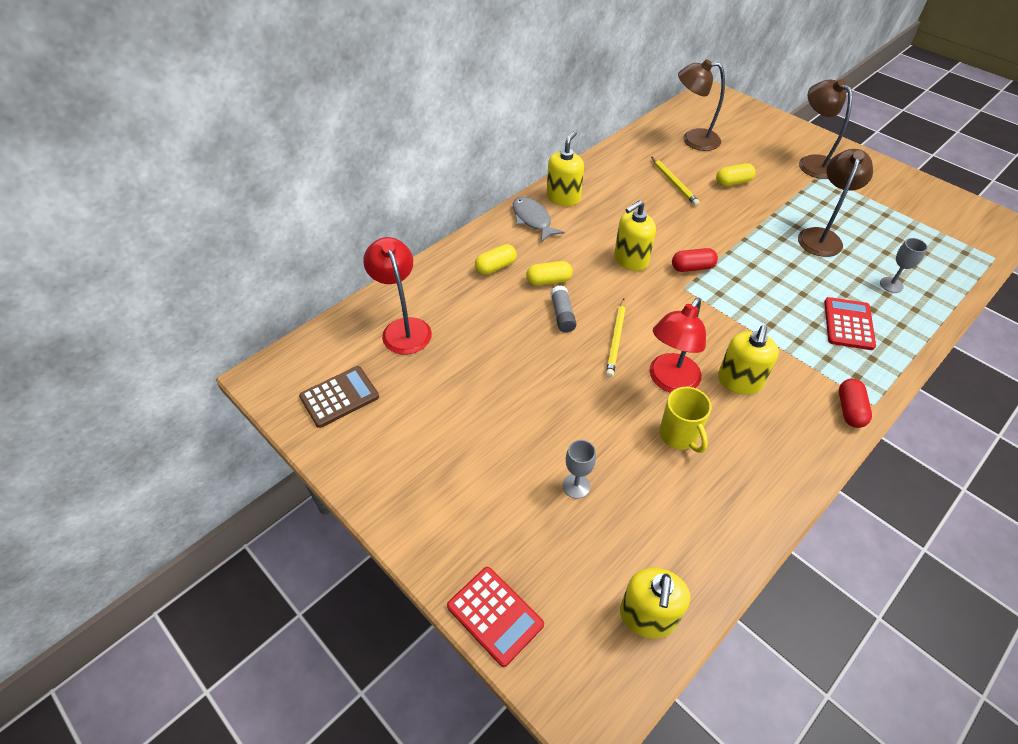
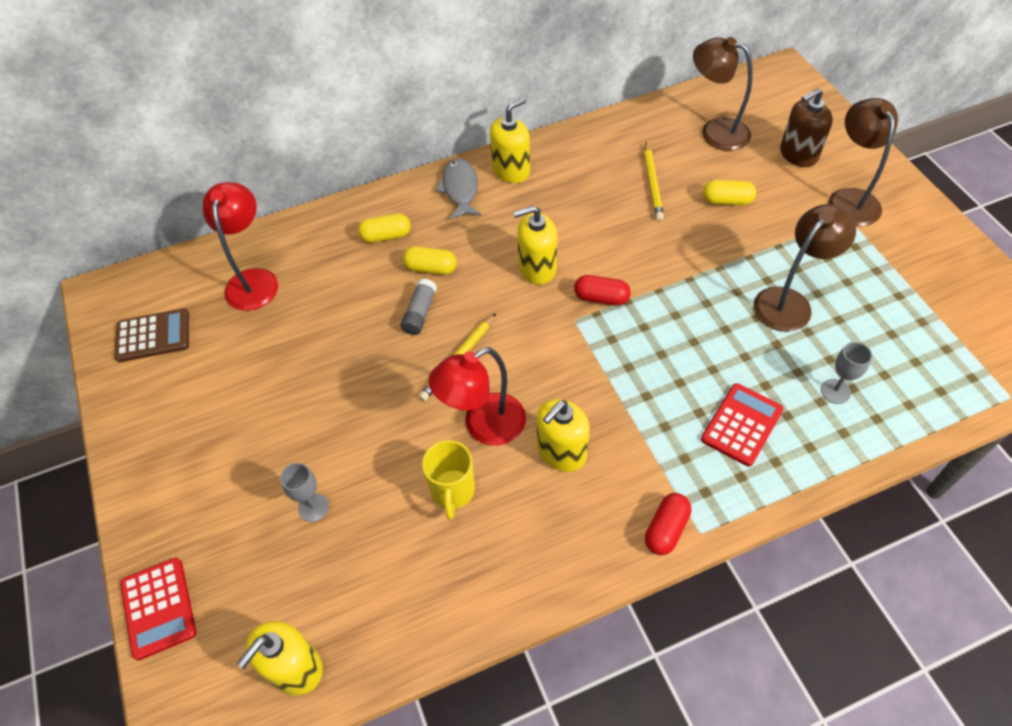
camera: 25 degrees right, 5 degrees up
none -> brown soap dispenser [780,88,833,167]

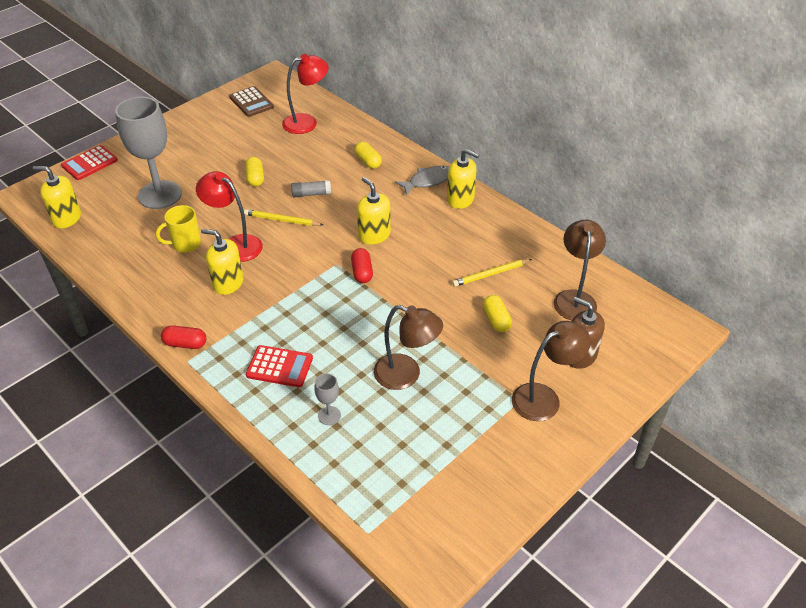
camera: 65 degrees right, 10 degrees down
grey goblet [280,463,329,522] -> grey goblet [115,97,182,209], size x2.38
yellow capsule [403,246,457,275] -> yellow capsule moved to [245,157,264,187]

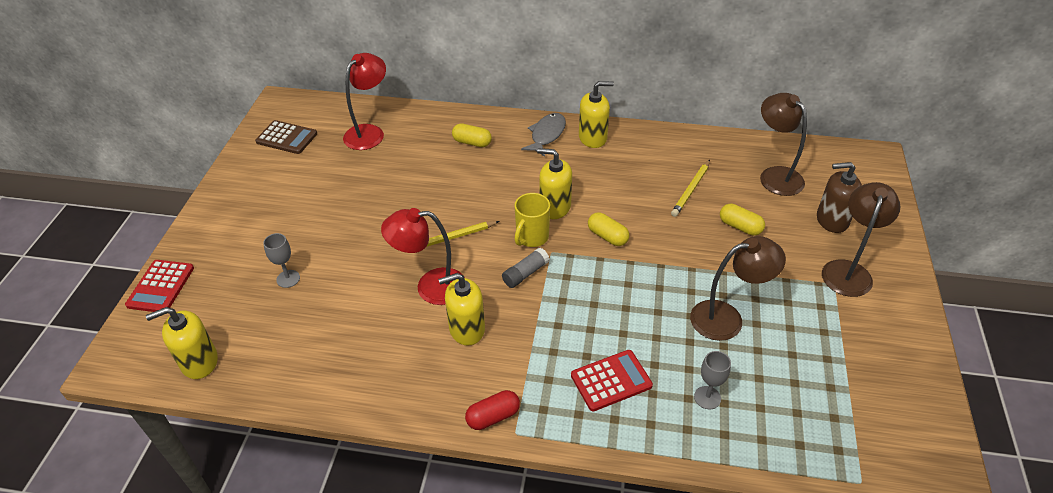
camera: 35 degrees left, 0 degrees up
grey goblet [115,97,182,209] -> grey goblet [263,233,300,288], size x0.42
yellow mug [156,205,201,253] -> yellow mug moved to [515,193,550,247]
yellow capsule [245,157,264,187] -> yellow capsule moved to [588,212,630,246]
grey glue stick [291,180,331,197] -> grey glue stick moved to [502,248,549,288]
red capsule [351,248,373,283] -> none

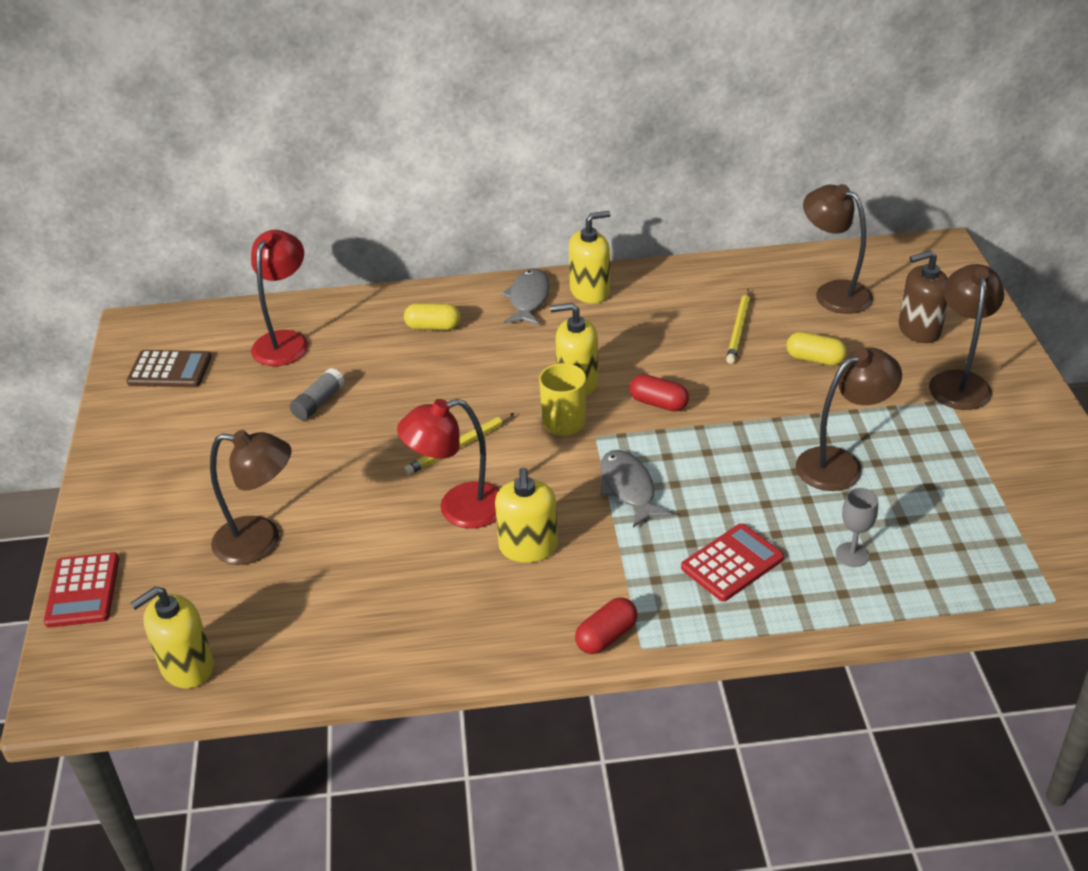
camera: 15 degrees left, 5 degrees down
grey goblet [263,233,300,288] -> brown lamp [210,430,292,565]
yellow soap dispenser [438,273,485,346] -> yellow soap dispenser turned 60 degrees counterclockwise [495,468,558,563]
grey glue stick [502,248,549,288] -> grey glue stick moved to [290,368,345,420]
yellow capsule [588,212,630,246] -> red capsule [630,374,689,412]
none -> grey fish [600,450,672,527]

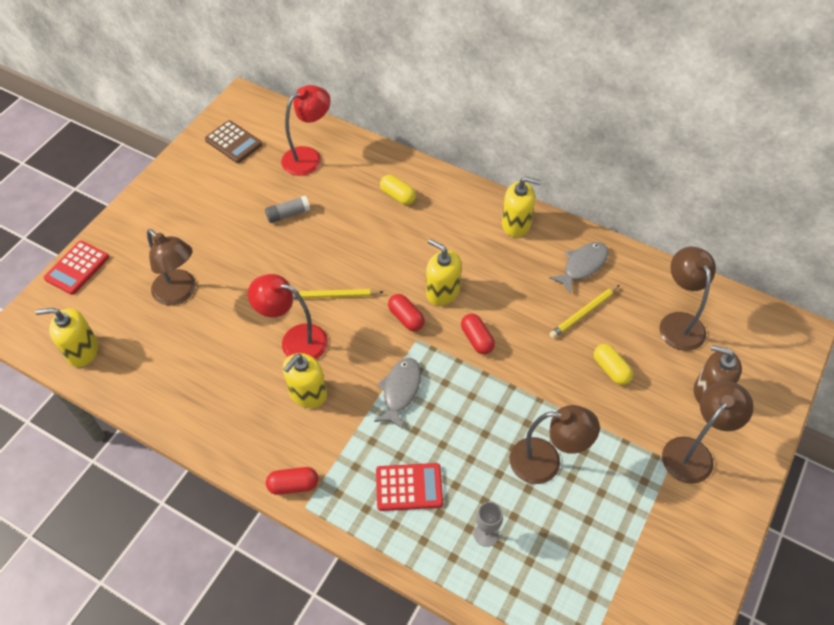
camera: 35 degrees right, 15 degrees up
grey fish [501,269,550,325] -> grey fish moved to [549,242,609,294]
yellow mug [539,363,586,436] -> red capsule [388,294,425,331]

